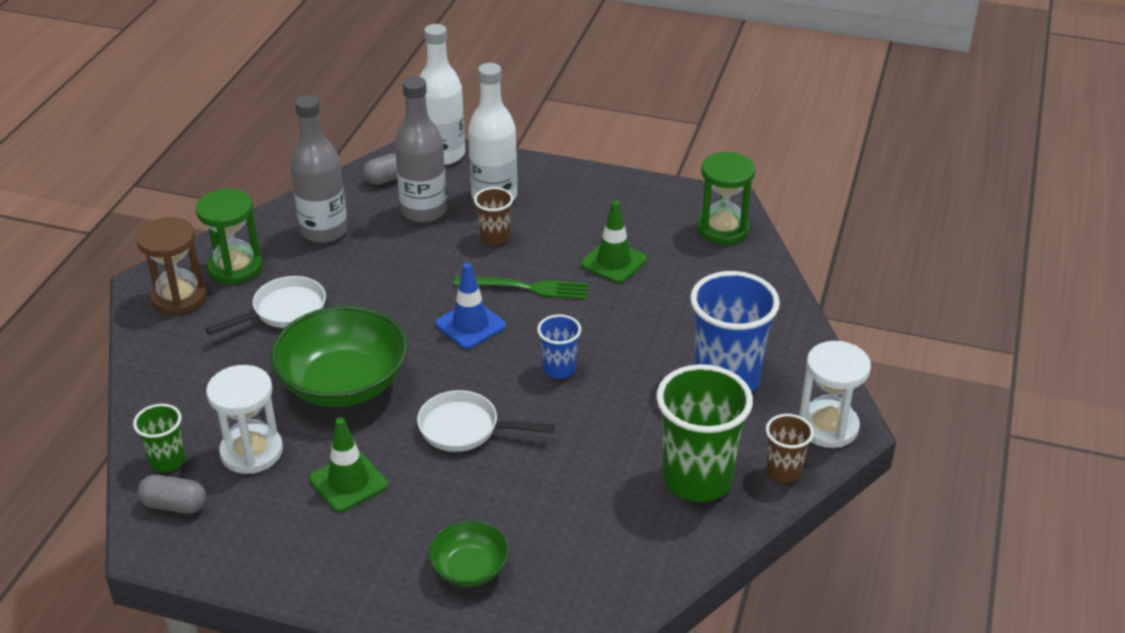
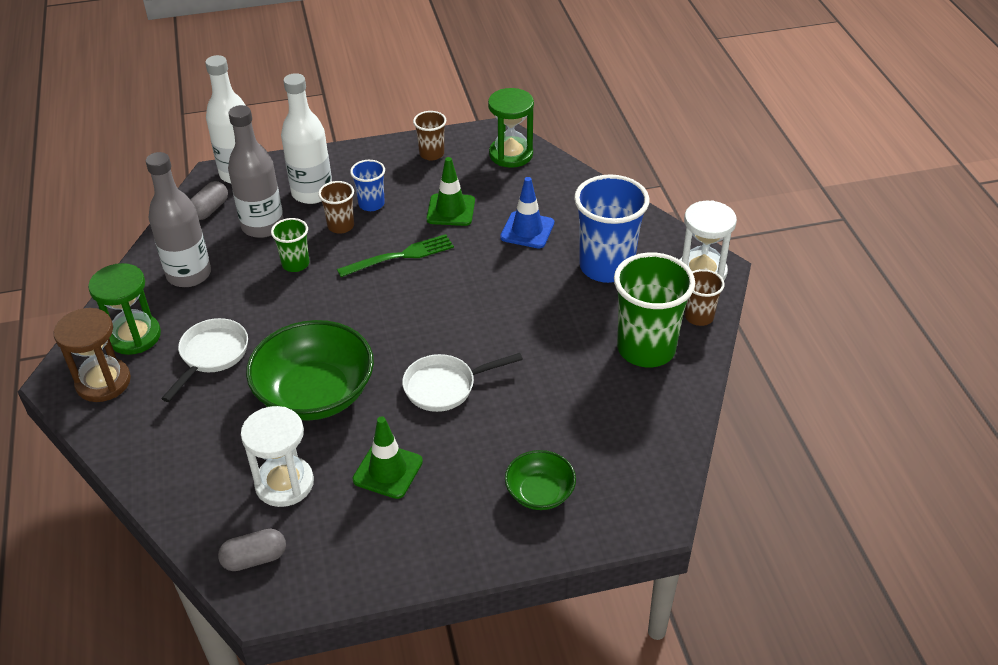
camera: 30 degrees left, 5 degrees up
green cup [133,404,185,472] -> green cup moved to [271,218,309,272]
blue traffic cone [435,263,506,349] -> blue traffic cone moved to [500,177,554,248]
blue cup [537,314,581,379] -> blue cup moved to [350,160,385,211]
none -> brown cup [413,111,446,160]

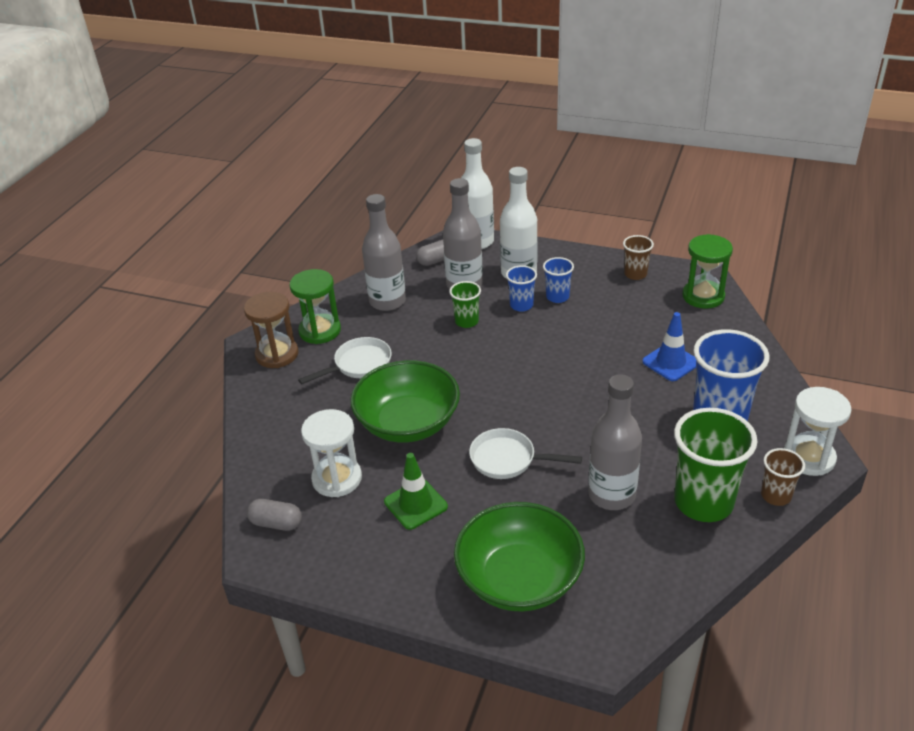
camera: 35 degrees right, 5 degrees down
brown cup [318,181,354,234] -> blue cup [506,265,537,312]
green fork [337,234,454,277] -> none
green traffic cone [426,157,475,226] -> none
green bowl [505,450,576,510] -> green bowl [454,502,585,611], size x1.91
none -> grey bottle [588,374,642,510]

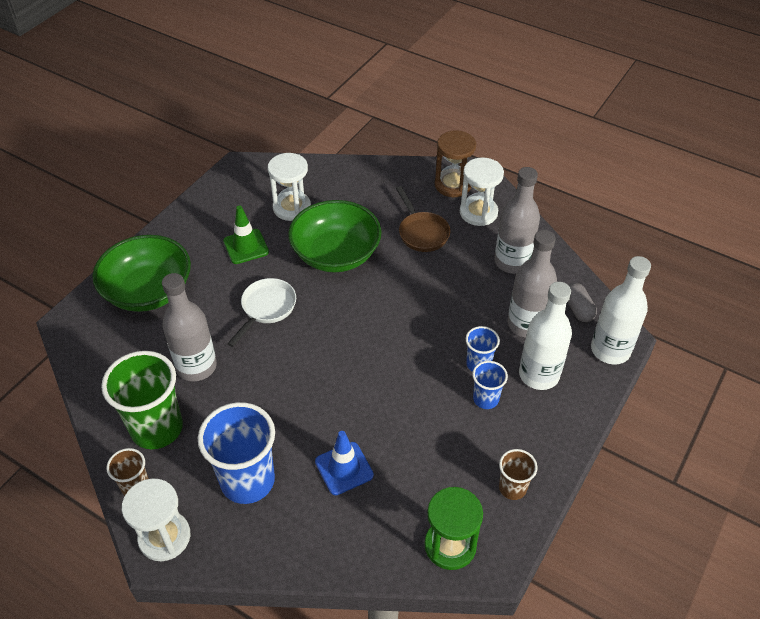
camera: 100 degrees right, 10 degrees up
grey capsule [247,499,302,531] -> none
green hourglass [289,269,341,344] -> white hourglass [460,158,504,226]
white pan [298,337,392,384] -> brown pan [396,186,450,252]
green cup [449,281,481,328] -> none

